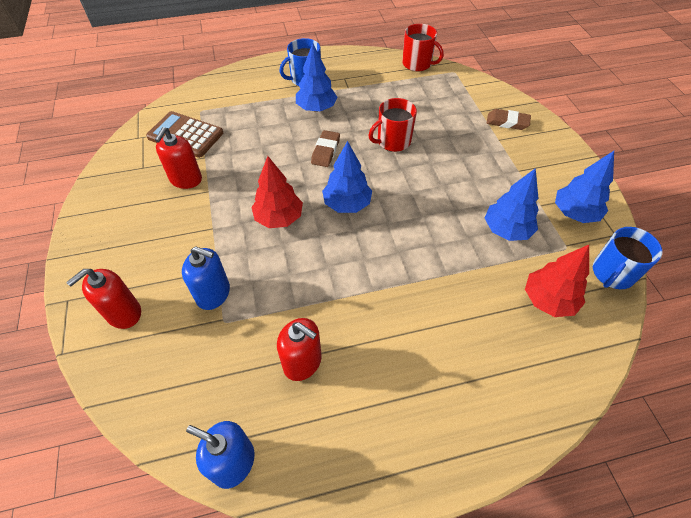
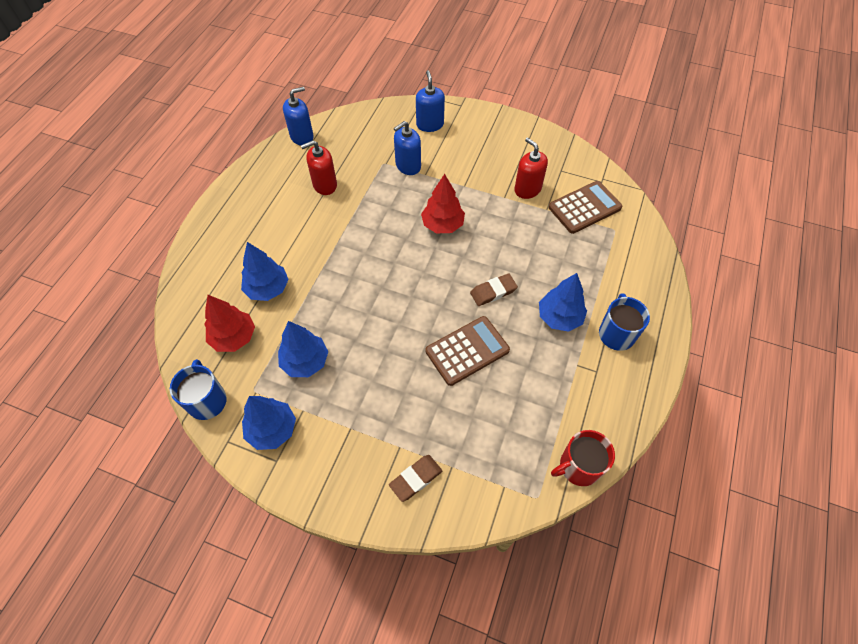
camera: 125 degrees right, 5 degrees up
red soap dispenser [66,269,141,329] -> blue soap dispenser [416,70,445,132]
brown eraser [311,130,340,167] -> brown eraser turned 75 degrees counterclockwise [470,273,518,306]
blue tree [322,141,372,213] -> blue tree moved to [241,242,289,301]
red mug [368,98,417,152] -> brown calculator [426,316,510,386]

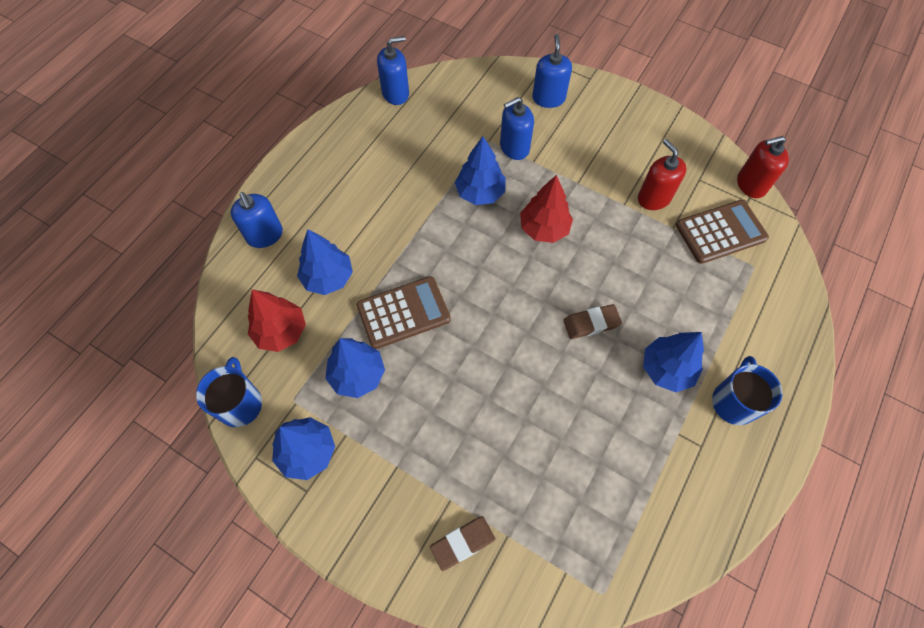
camera: 10 degrees right, 5 degrees up
red soap dispenser [301,140,337,195] -> red soap dispenser moved to [737,136,789,198]
brown calculator [426,316,510,386] -> brown calculator moved to [356,276,451,349]
red mug [551,430,615,486] -> none
none -> blue soap dispenser [231,192,283,248]
none -> blue tree [455,136,506,205]

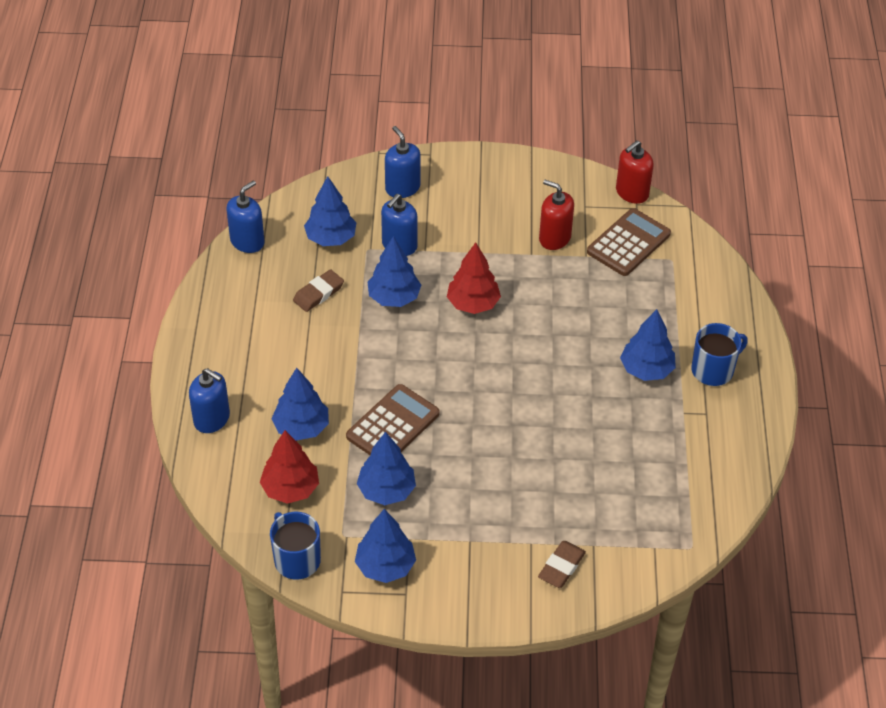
camera: 30 degrees left, 15 degrees down
brown eraser [563,304,622,339] -> brown eraser moved to [293,269,344,312]
blue mug [712,356,782,425] -> blue mug turned 75 degrees clockwise [691,323,748,386]
none -> blue tree [304,176,357,246]

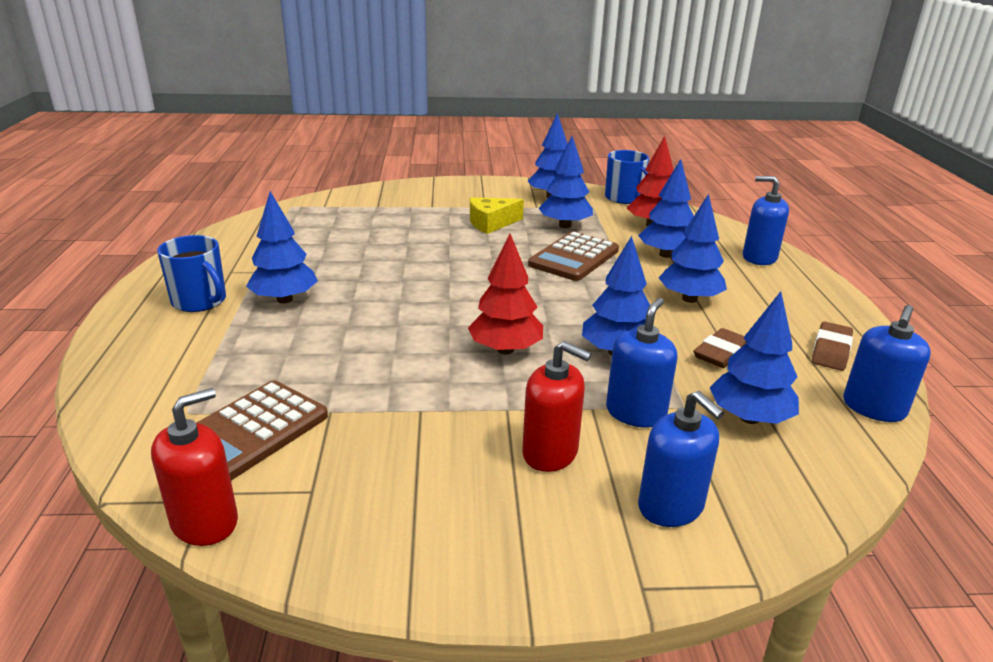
camera: 175 degrees right, 20 degrees down
brown eraser [538,541,586,588] -> brown eraser moved to [812,321,853,371]
red soap dispenser [539,180,574,250] -> red soap dispenser moved to [522,341,591,472]
blue mug [691,323,748,386] -> blue mug turned 105 degrees counterclockwise [157,235,226,312]
none -> yellow cheese [470,198,524,234]
none -> blue tree [659,194,727,303]

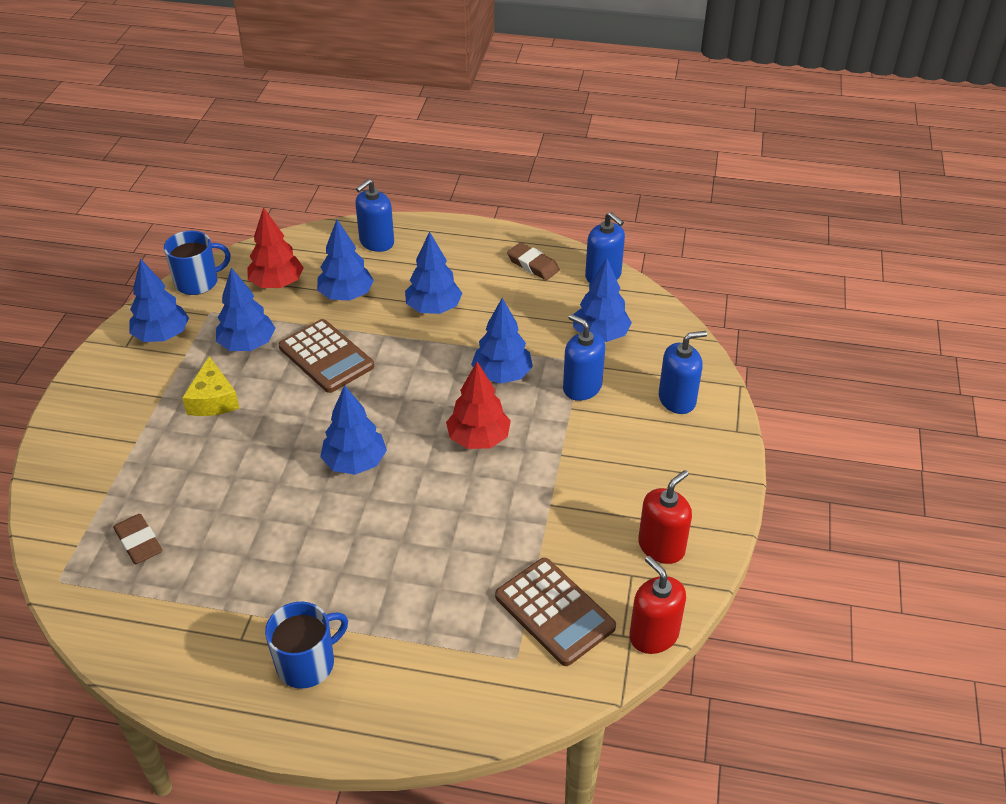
camera: 75 degrees left, 15 degrees up
blue tree [246,191,318,303] -> blue tree moved to [320,385,387,475]
red soap dispenser [522,341,591,472] -> red soap dispenser moved to [638,470,692,564]
brown eraser [693,328,746,368] -> brown eraser moved to [113,514,163,564]

